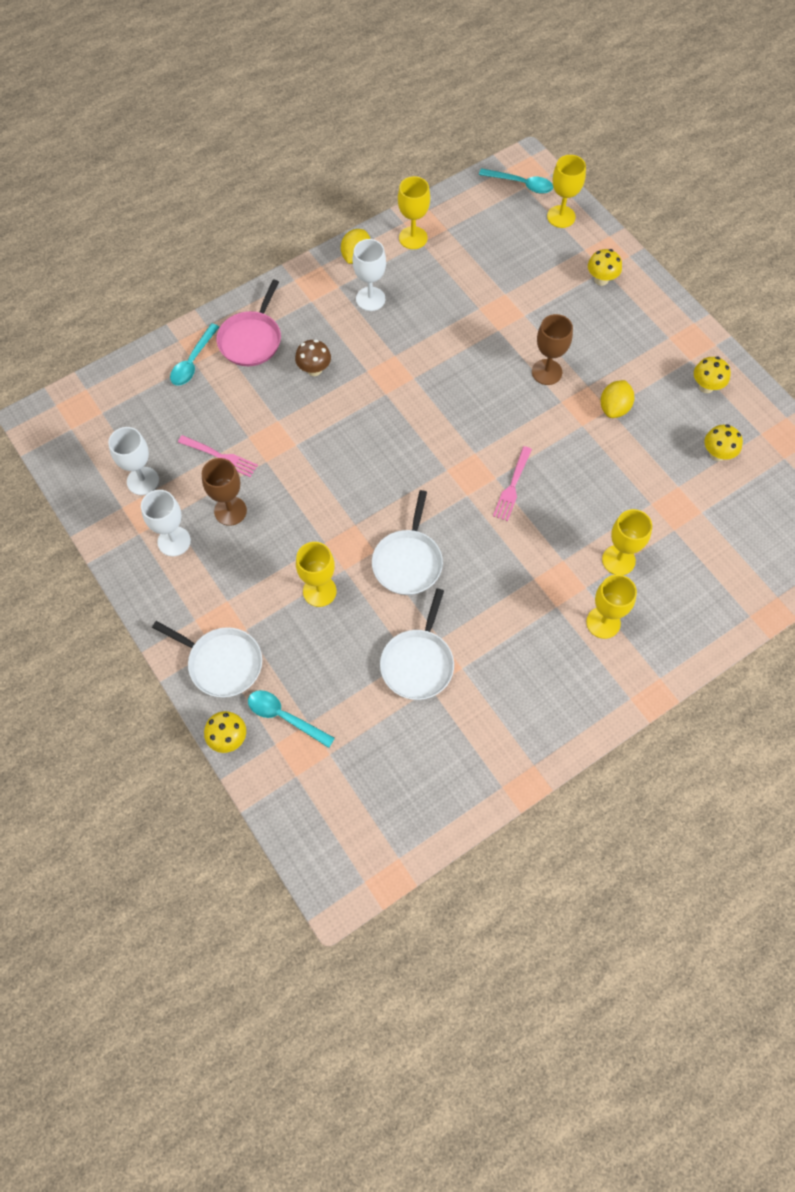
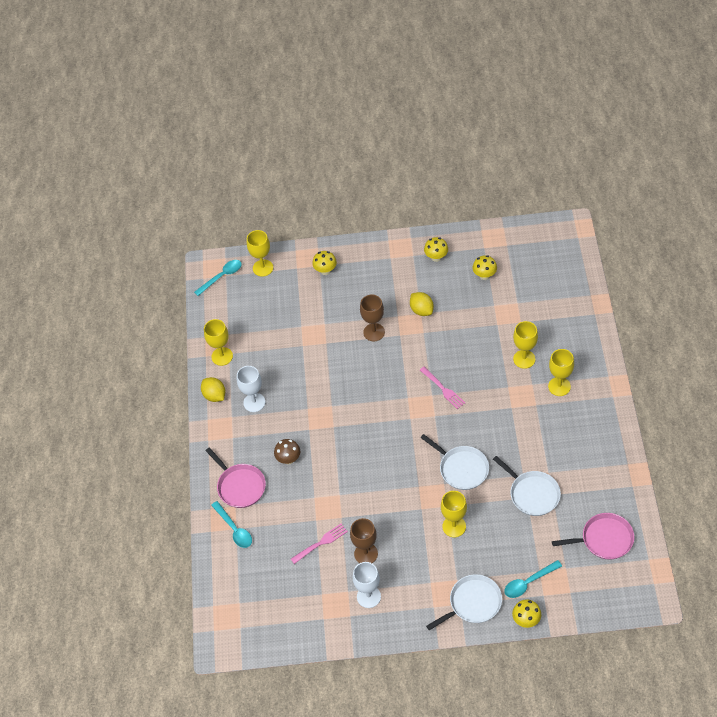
camera: 55 degrees left, 10 degrees down
white goblet [108,427,159,495] -> none
none -> pink pan [552,513,634,560]

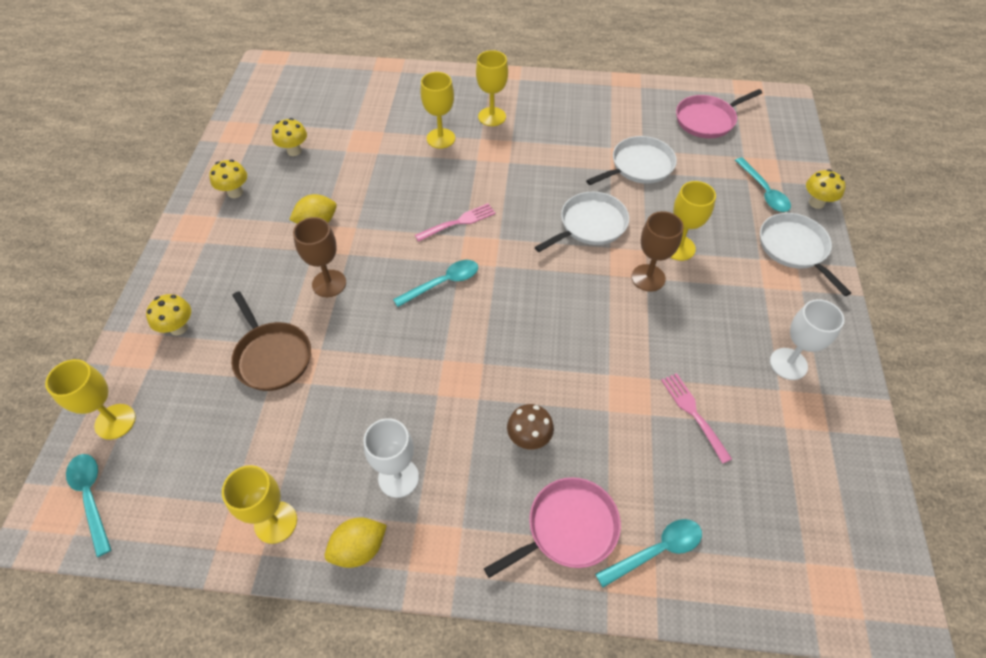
camera: 85 degrees left, 0 degrees up
brown goblet [350,518,378,563] -> brown goblet moved to [632,211,684,292]
pink pan [552,513,634,560] -> pink pan turned 120 degrees counterclockwise [676,89,762,138]
none -> brown pan [231,291,311,391]
none -> turquoise spoon [393,260,478,307]

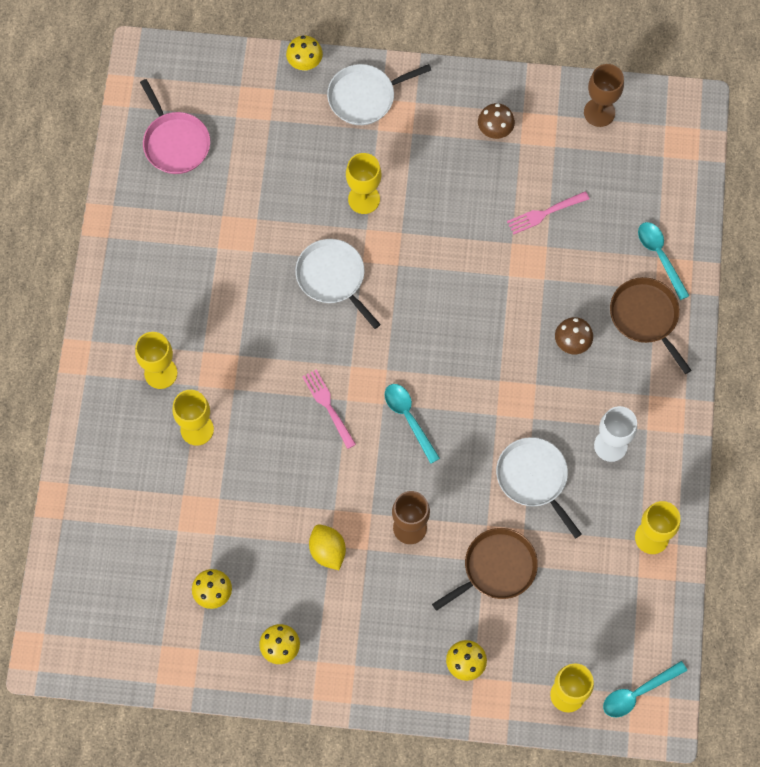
camera: 90 degrees left, 15 degrees up
yellow lemon [325,517,387,568] -> none
pink pan [484,477,621,578] -> brown pan [610,277,692,374]
white pan [586,136,677,185] -> white pan moved to [496,437,582,538]
brown goblet [632,211,684,292] -> brown goblet moved to [584,64,624,127]
turquoise spoon [735,157,791,212] -> none
white goblet [770,299,844,380] -> brown mushroom [478,103,515,139]

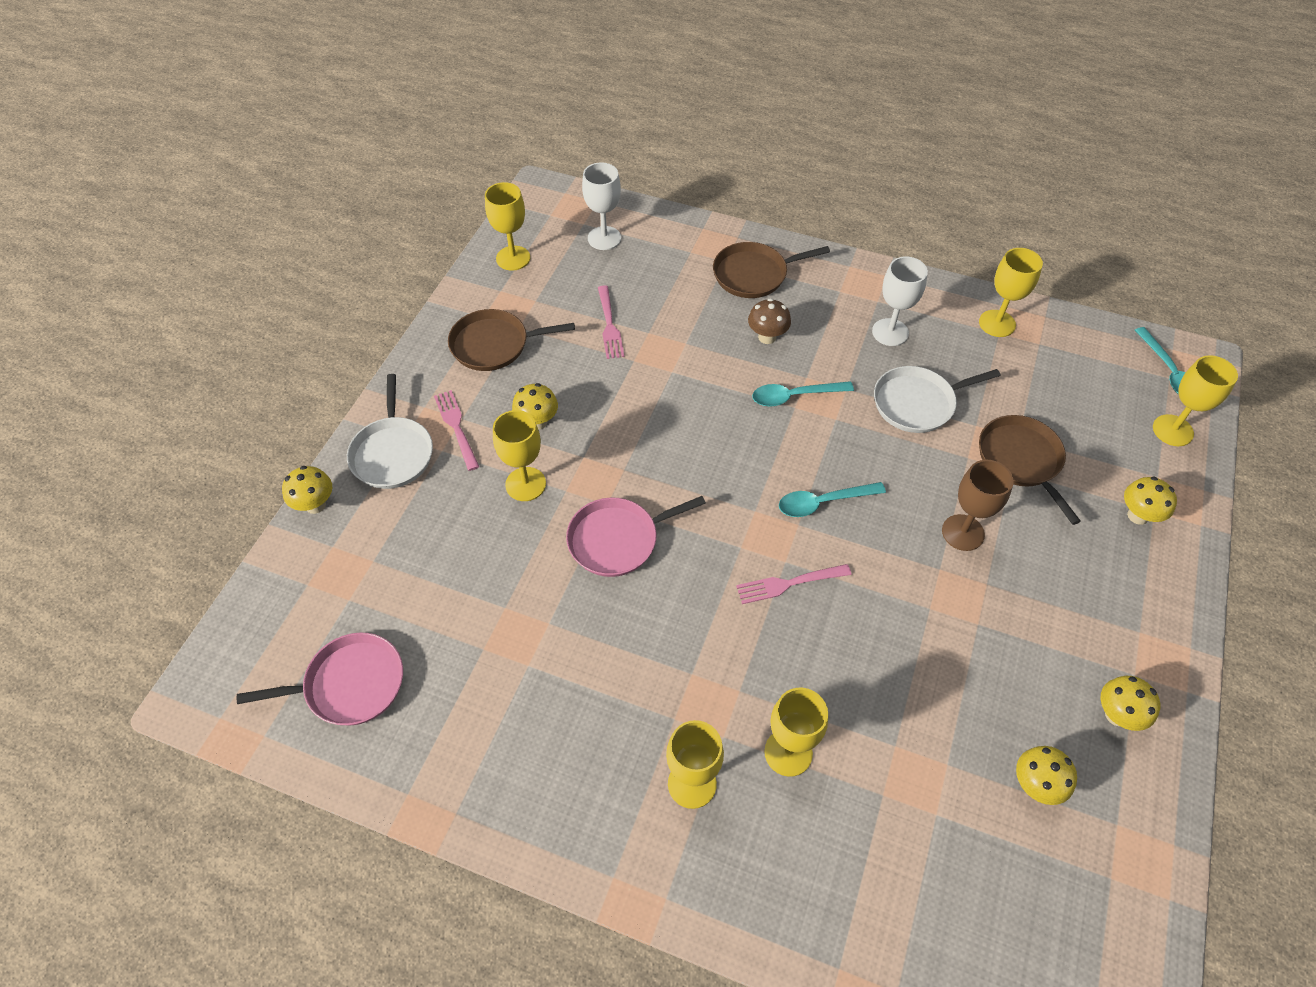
camera: 75 degrees left, 15 degrees down
white pan [295,239,381,329] -> pink pan [566,496,706,577]
yellow lemon [309,524,346,570] -> none
brown mushroom [478,103,515,139] -> brown pan [448,309,575,371]
brown goblet [584,64,624,127] -> yellow goblet [485,182,530,271]
turquoise spoon [638,222,689,300] -> turquoise spoon moved to [752,381,854,407]
none -> pink fork [434,390,479,471]
none -> yellow mushroom [512,383,558,430]
none -> white goblet [582,162,621,250]

